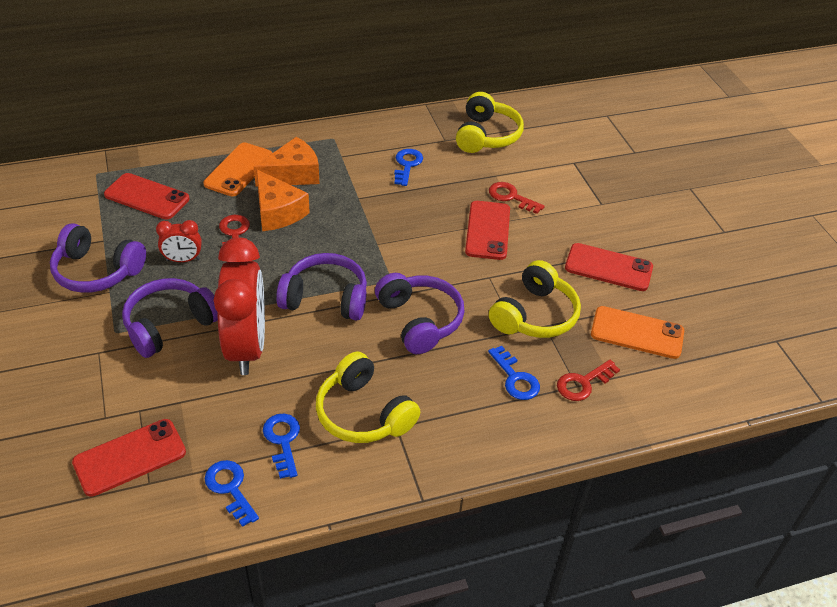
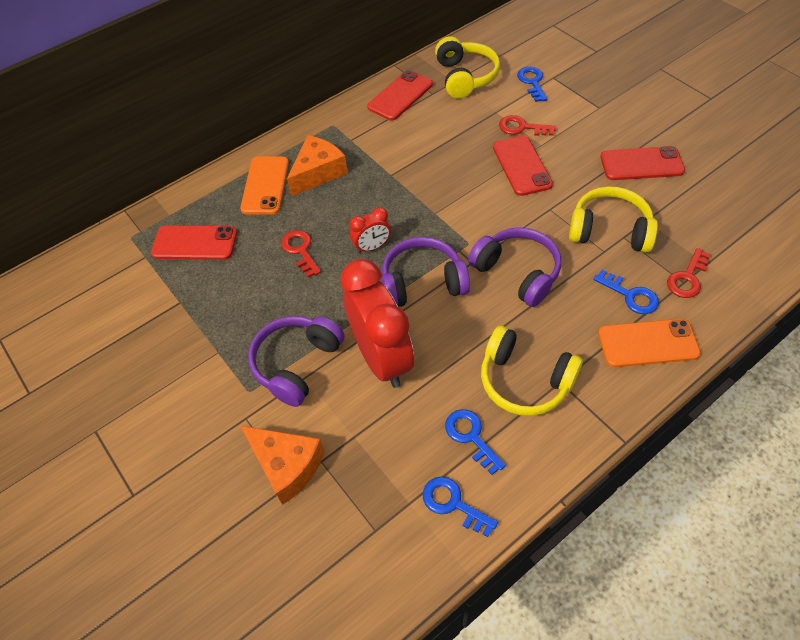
camera: 15 degrees left, 10 degrees up
purple headphones [50,223,146,293] -> none
red phone [72,419,186,497] -> red phone moved to [367,70,433,121]
red clock [156,220,202,262] -> red clock moved to [350,207,391,253]
orange cheese [256,169,310,231] -> orange cheese moved to [241,426,325,505]
blue key [394,149,423,186] -> blue key moved to [517,67,547,102]
yellow headphones [489,260,581,338] -> yellow headphones turned 90 degrees counterclockwise [569,187,658,253]
orange phone [591,306,684,359] -> orange phone moved to [598,319,701,367]

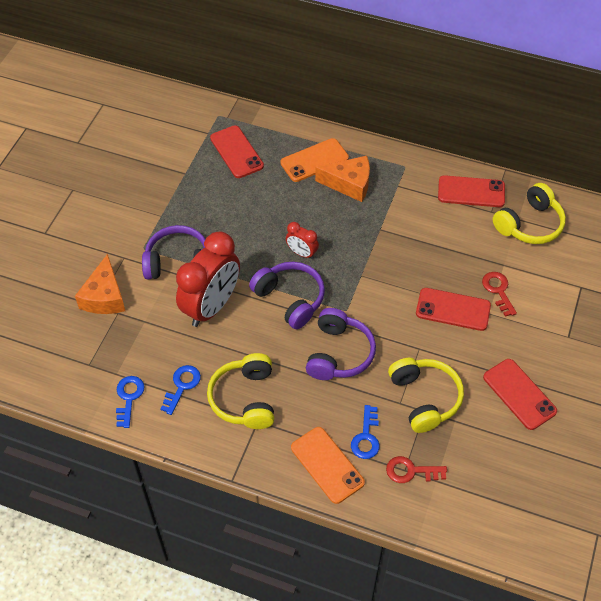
camera: 55 degrees right, 0 degrees up
red key [281,230,321,277] -> none
red phone [493,136,553,196] -> red phone turned 60 degrees clockwise [416,288,491,331]
blue key [517,67,547,102] -> none

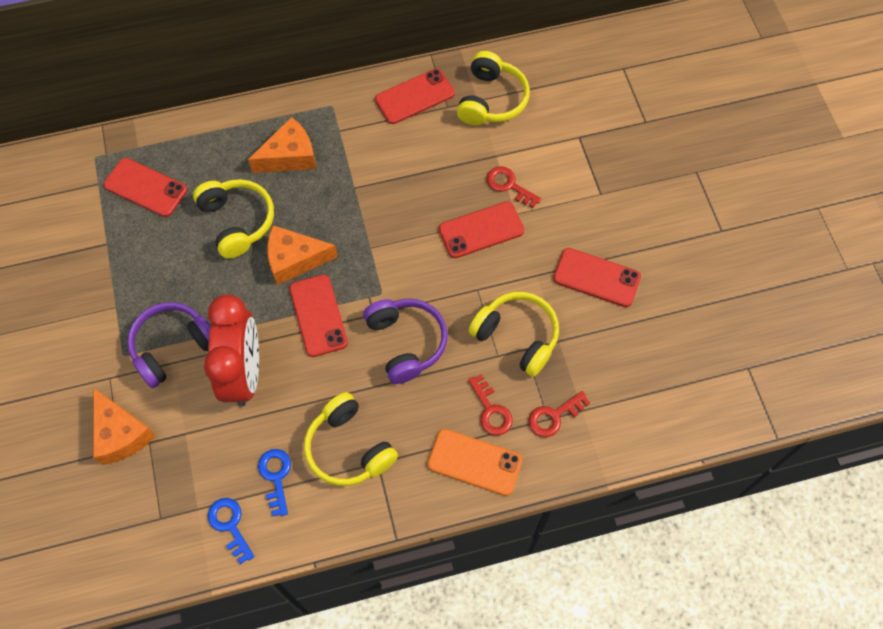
camera: 35 degrees left, 10 degrees up
purple headphones [249,262,325,329] -> red phone [289,274,348,357]
orange phone [280,138,349,182] -> none
red clock [286,222,319,259] -> orange cheese [267,225,338,285]
blue key [351,405,380,459] -> red key [468,374,513,435]
none -> yellow headphones [193,179,274,259]

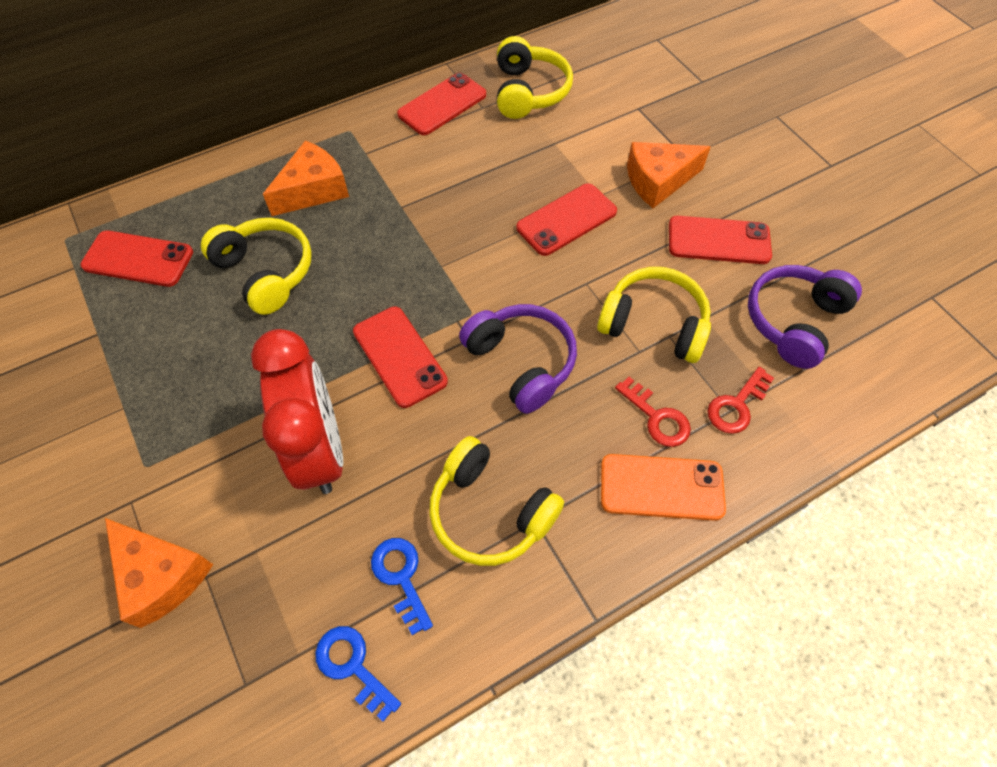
camera: 15 degrees left, 5 degrees down
purple headphones [127,302,211,388] -> purple headphones moved to [748,265,862,369]
orange cheese [267,225,338,285] -> orange cheese moved to [627,142,711,208]
red key [487,166,541,208] -> none

